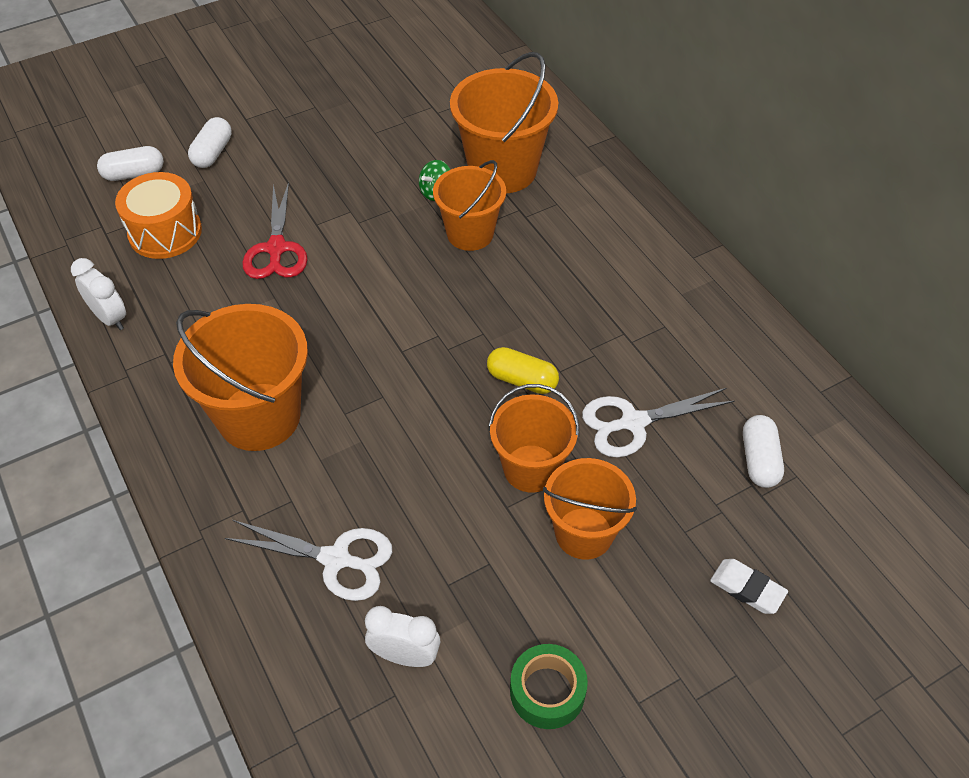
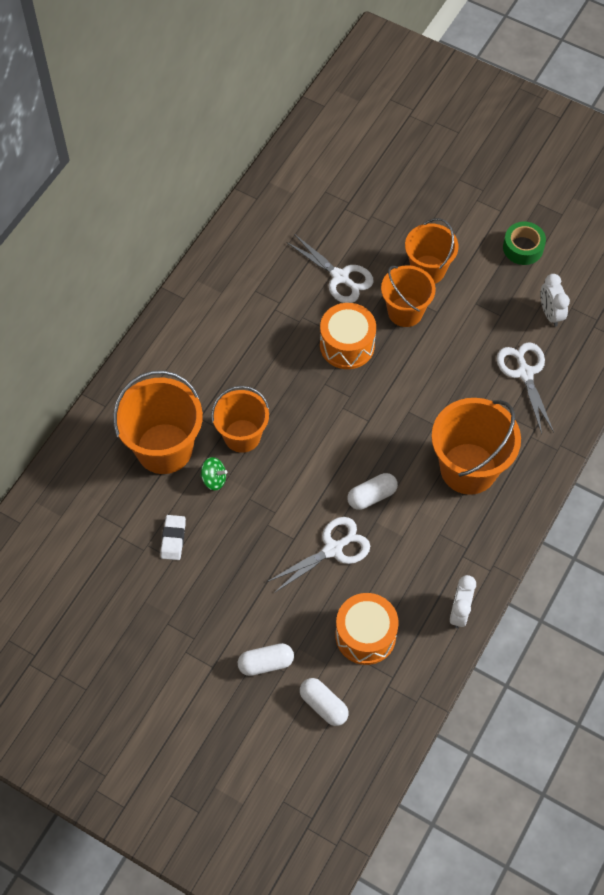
camera: 120 degrees left, 10 degrees up
red scissors [242,182,308,279] -> white scissors [267,517,370,593]
yellow capsule [487,347,559,394] -> orange drum [320,303,376,369]
white eraser [710,559,788,614] -> white eraser moved to [160,515,186,560]
white capsule [743,415,784,488] -> white capsule moved to [347,473,398,510]

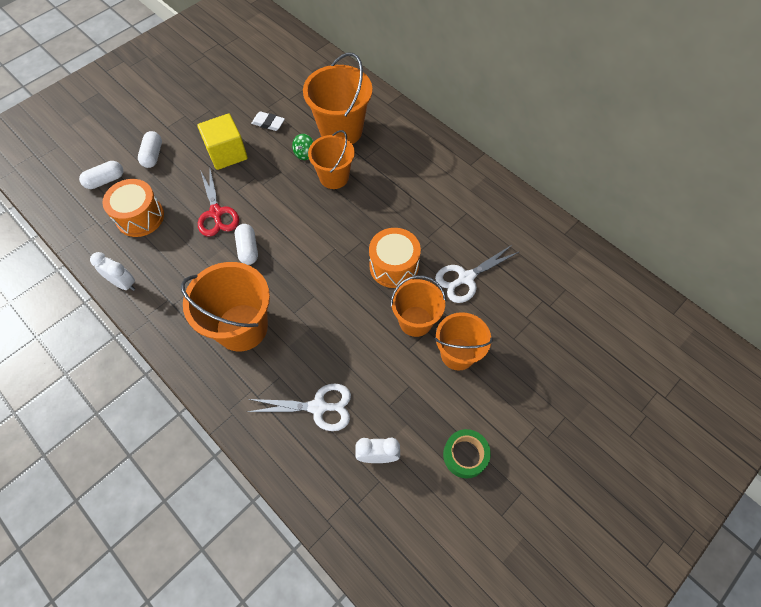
camera: 105 degrees right, 0 degrees up
white scissors [267,517,370,593] -> red scissors [198,169,239,237]
none -> yellow cube [197,114,248,170]

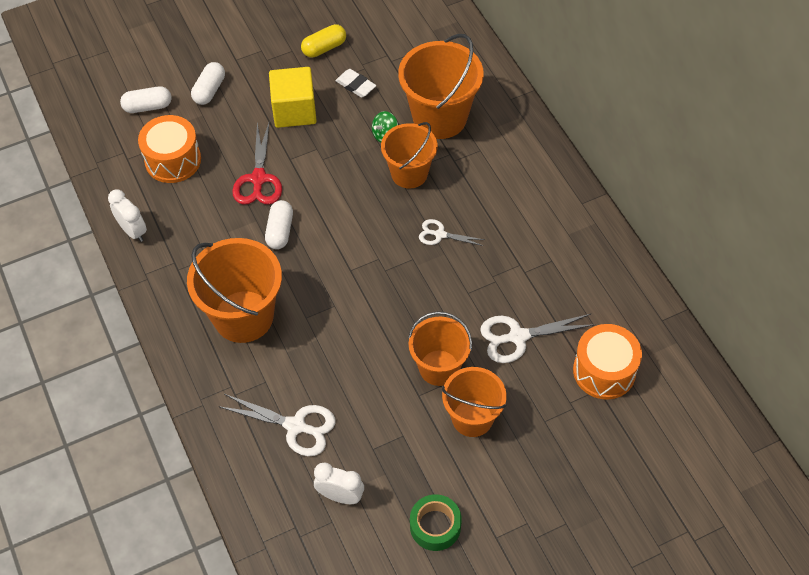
camera: 20 degrees right, 5 degrees down
orange drum [369,228,421,288] -> orange drum moved to [573,324,642,399]
none -> yellow capsule [301,24,346,58]
none -> white scissors [419,219,485,246]

